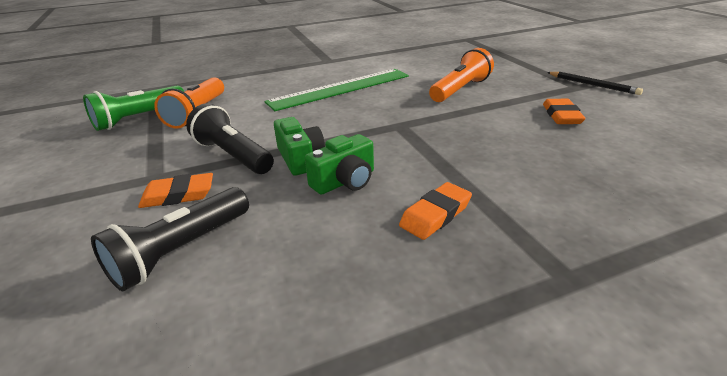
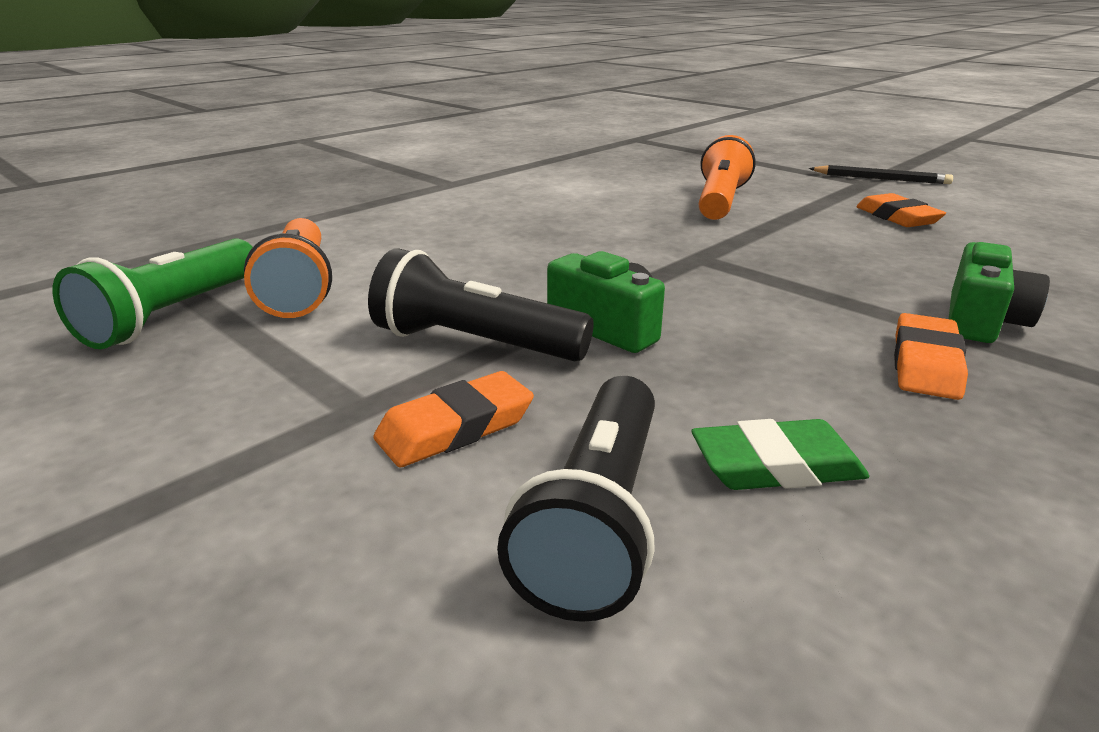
camera: 25 degrees left, 5 degrees down
green ruler [264,69,409,111] -> none
green camera [305,134,374,195] -> green camera moved to [949,242,1050,343]
none -> green eraser [691,419,869,490]

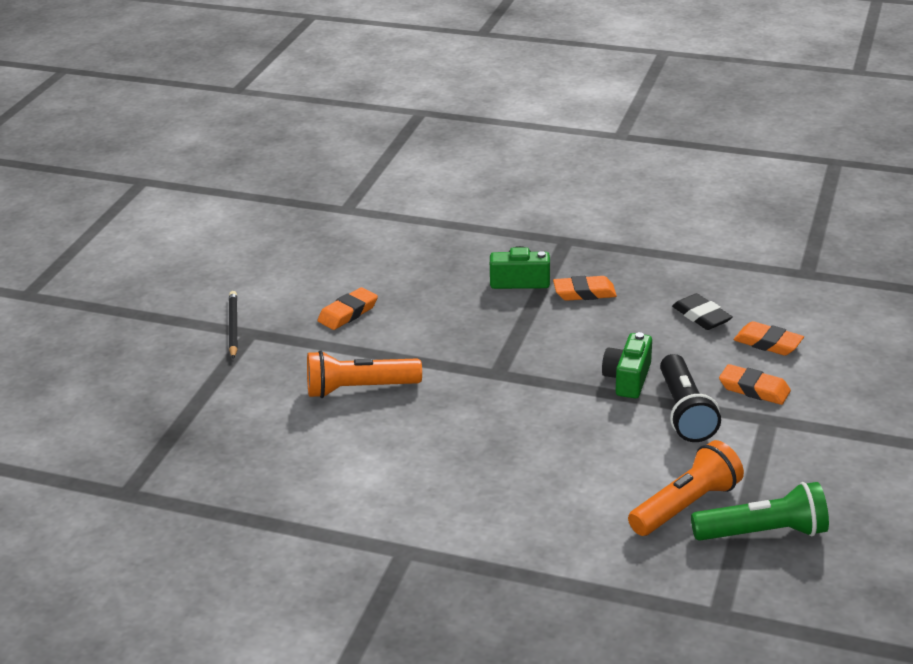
camera: 115 degrees left, 5 degrees up
black flashlight [497,376,655,622] -> orange eraser [734,321,804,355]
green eraser [691,419,869,490] -> black eraser [672,293,733,330]

